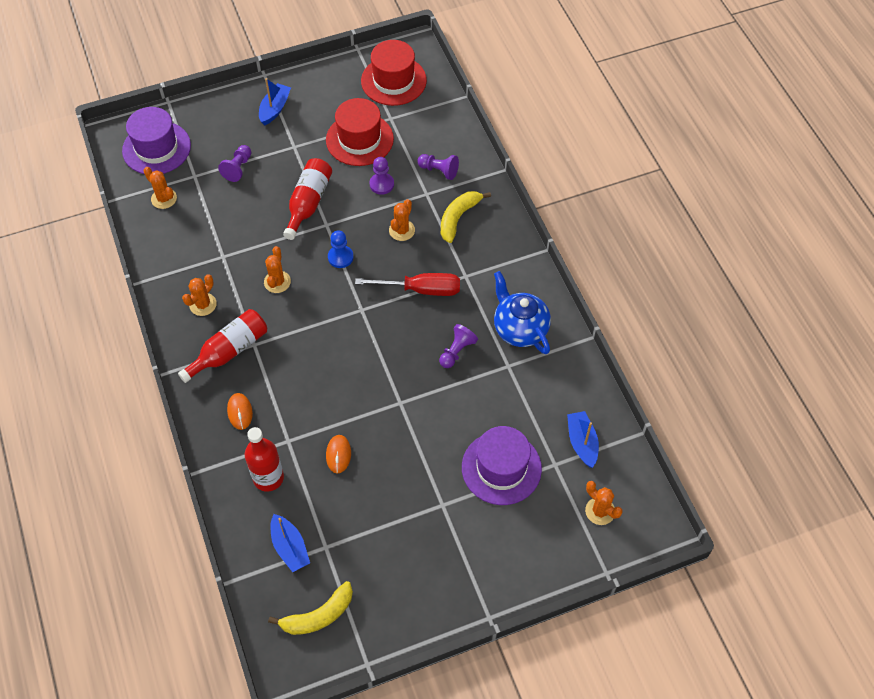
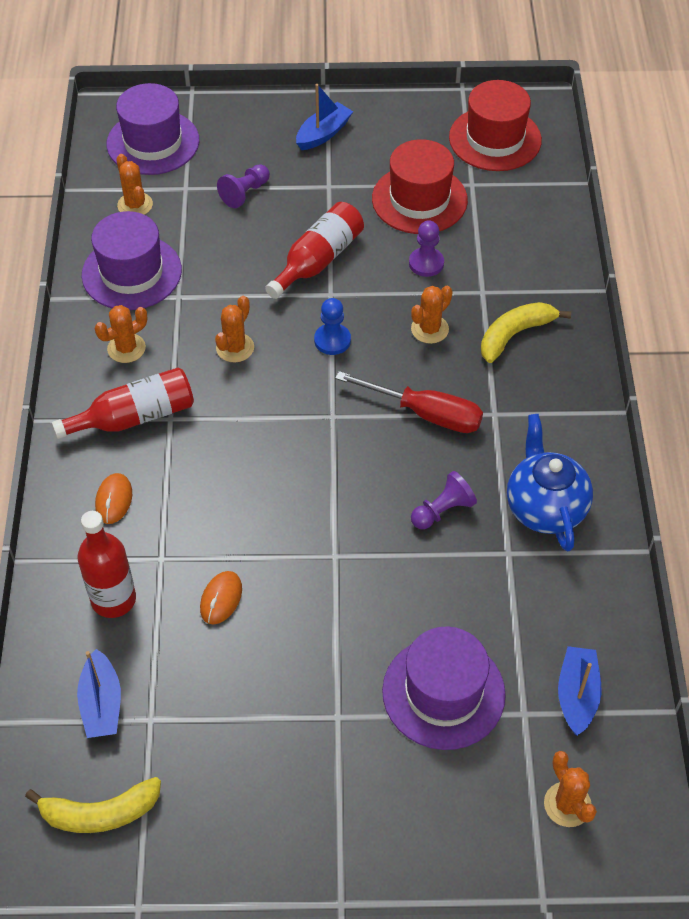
camera: 20 degrees right, 5 degrees down
purple pawn [417,154,459,180] -> none
none -> purple hat [82,211,182,310]

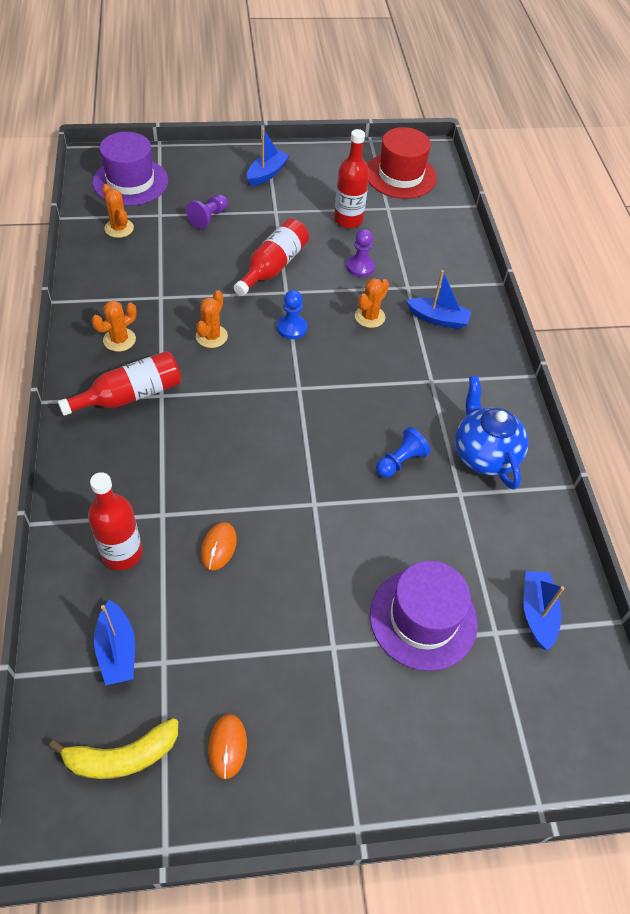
camera: 10 degrees left, 0 degrees up
purple hat [82,211,182,310] -> none
orange mouse [95,473,132,524] -> orange mouse moved to [208,714,247,779]
red screwdriver [335,371,483,433] -> none
red hat [372,139,468,234] -> red bottle [334,129,369,228]
purple pawn [411,471,477,529] -> blue pawn [376,427,431,478]
yellow banana [481,302,571,363] -> blue boat [406,270,472,329]
orange cactus [544,751,597,827] -> none

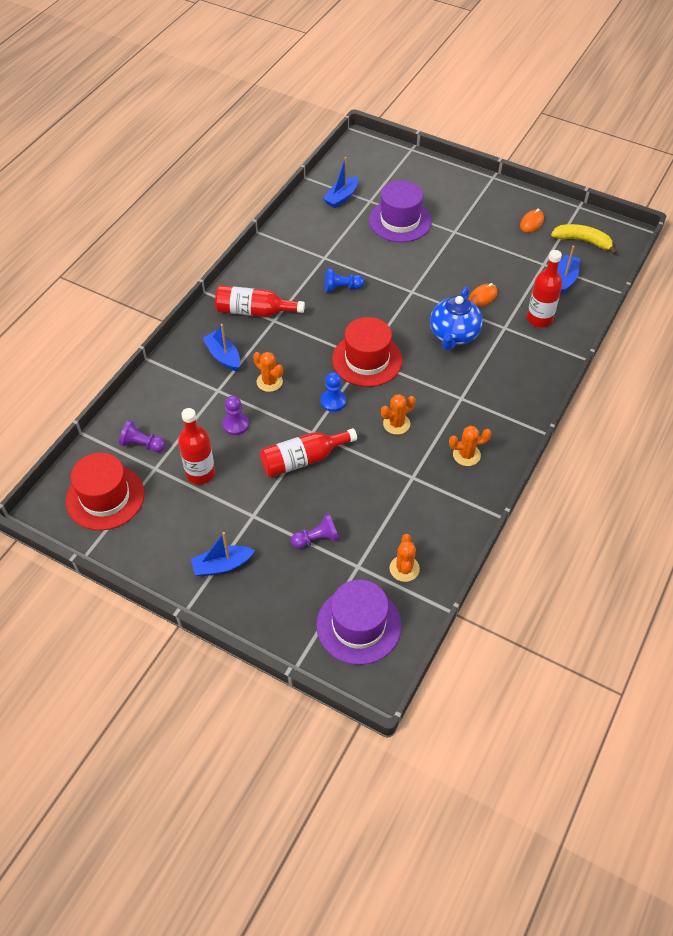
camera: 140 degrees left, 0 degrees up
red bottle [58,351,181,416] -> red bottle moved to [215,285,305,317]
orange cactus [355,278,389,328] -> orange cactus turned 60 degrees clockwise [253,352,283,392]
blue teapot [455,376,529,490] -> blue teapot moved to [430,287,483,350]
none -> purple pawn [119,420,166,452]
none -> red hat [332,317,403,387]

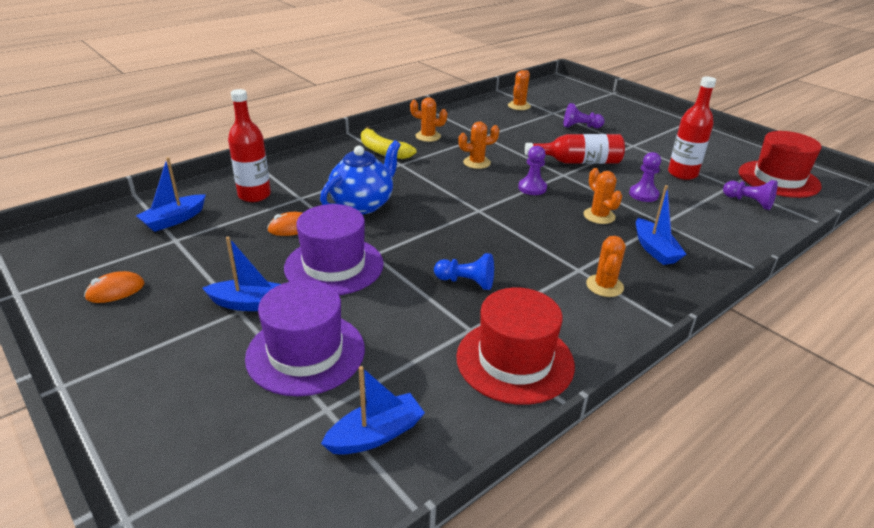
camera: 160 degrees left, 20 degrees down
blue boat [191,532,255,577] -> blue boat moved to [202,237,281,311]
red bottle [215,285,305,317] -> orange cactus [586,236,626,297]
purple hat [316,580,401,665] -> purple hat moved to [284,204,384,295]
blue pawn [321,372,346,412] -> purple pawn [518,146,547,195]
red hat [332,317,403,387] -> red hat moved to [456,288,575,405]
yellow banana [551,224,617,254] -> yellow banana moved to [361,126,416,159]

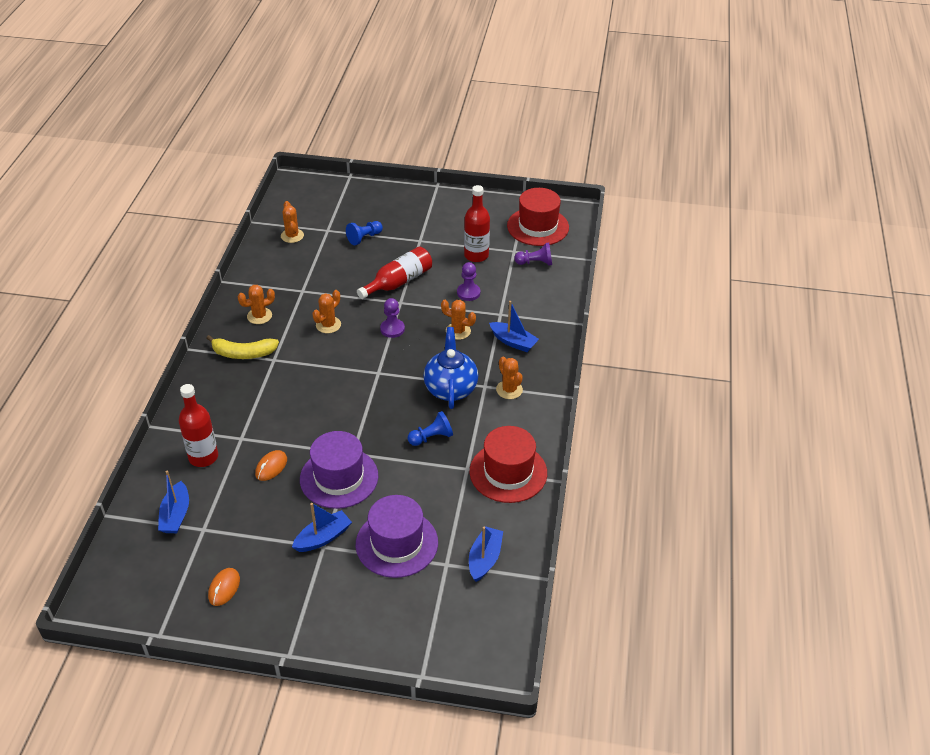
camera: 40 degrees left, 10 degrees up
blue teapot [320,140,401,214] -> blue teapot moved to [423,327,478,409]
purple pawn [564,103,605,128] -> blue pawn [346,221,383,245]

